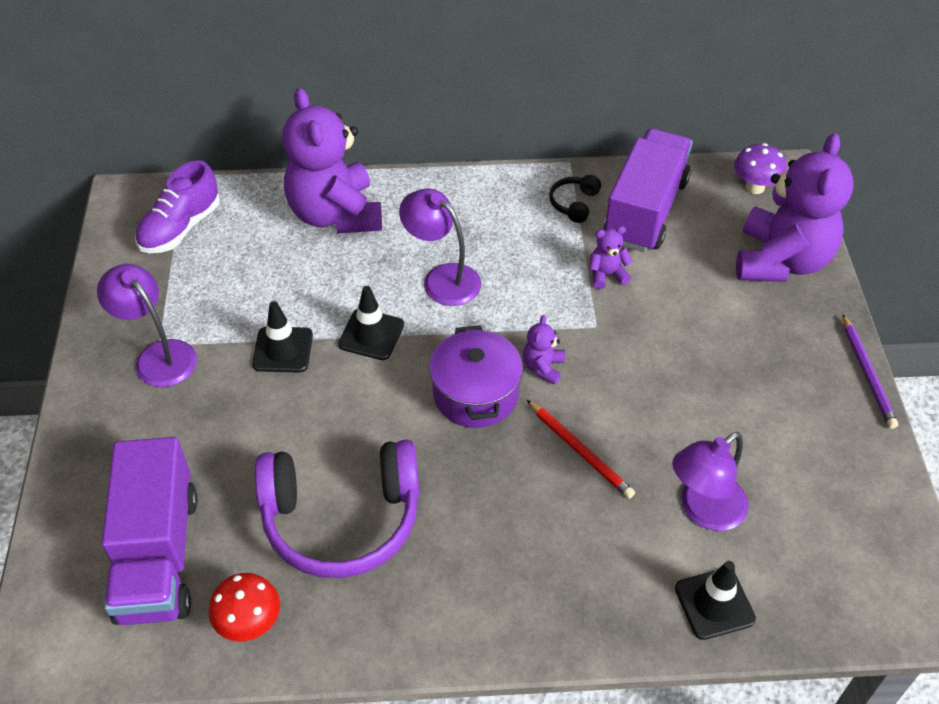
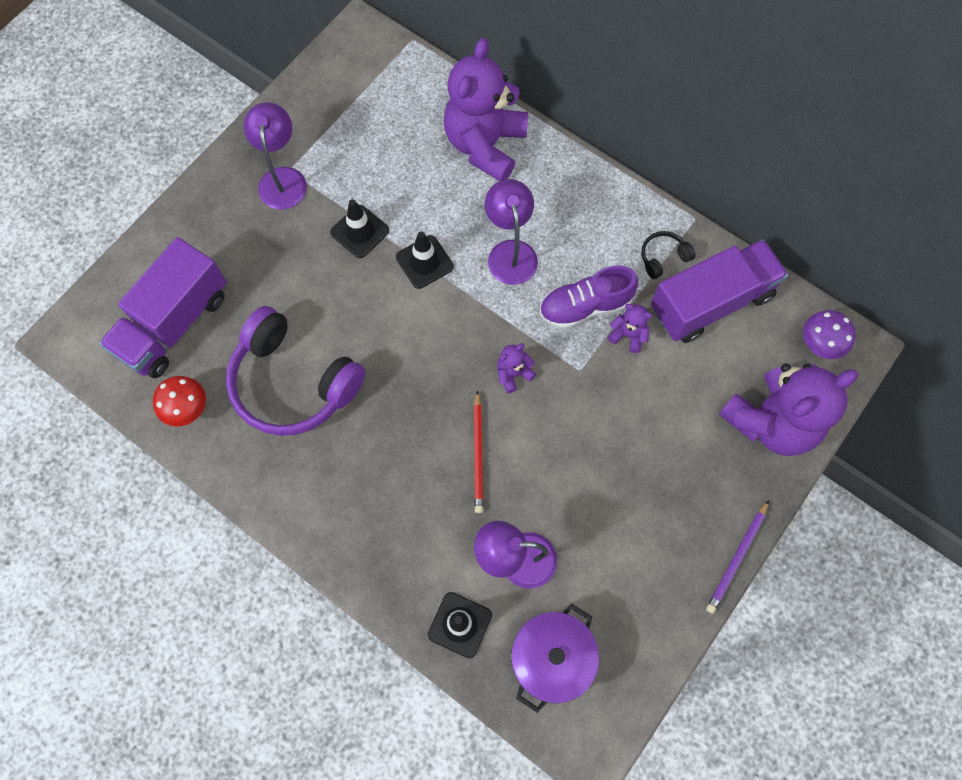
camera: 40 degrees right, 20 degrees up
purple shoe [135,160,220,253] -> purple shoe moved to [539,266,638,329]
purple pot [429,325,523,428] -> purple pot moved to [511,604,599,713]

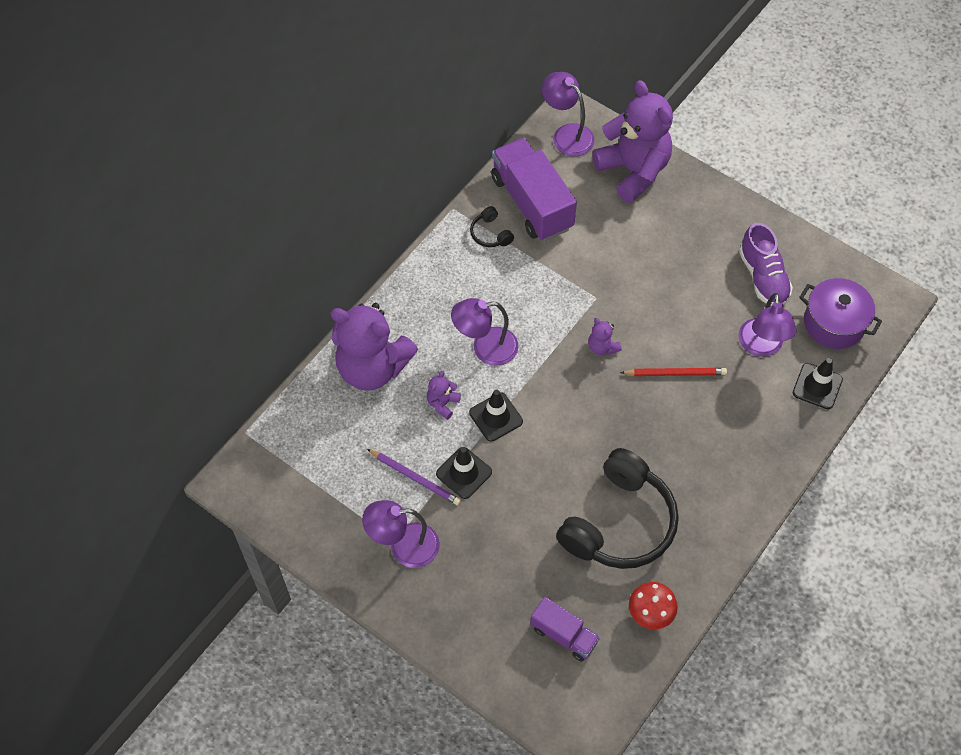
camera: 90 degrees left, 10 degrees down
purple truck [99,237,227,378] -> purple truck [530,597,600,661], size x0.55
purple headphones [226,306,366,436] -> black headphones [556,448,679,569]
purple shoe [539,266,638,329] -> purple shoe moved to [739,223,793,306]
purple teddy bear [608,304,652,353] -> purple teddy bear moved to [427,370,461,420]
purple pencil [706,500,769,614] -> purple pencil moved to [367,449,461,505]
purple mushroom [803,310,856,359] -> purple lamp [542,72,595,156]

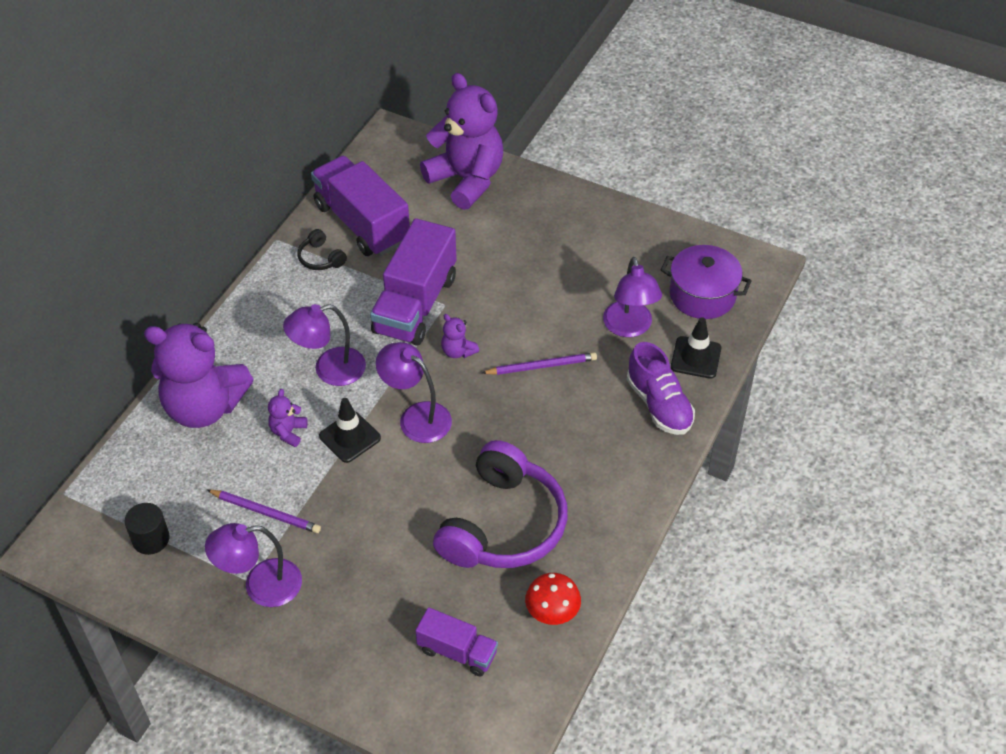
camera: 10 degrees left, 10 degrees down
black traffic cone [436,447,492,499] -> none
purple lamp [542,72,595,156] -> purple lamp moved to [376,342,452,443]
black headphones [556,448,679,569] -> purple headphones [433,440,568,568]
red pencil [620,368,727,376] -> purple pencil [482,352,597,375]
purple shoe [739,223,793,306] -> purple shoe moved to [627,342,695,435]
none -> black cylinder [125,503,170,555]
none -> purple truck [370,218,457,346]

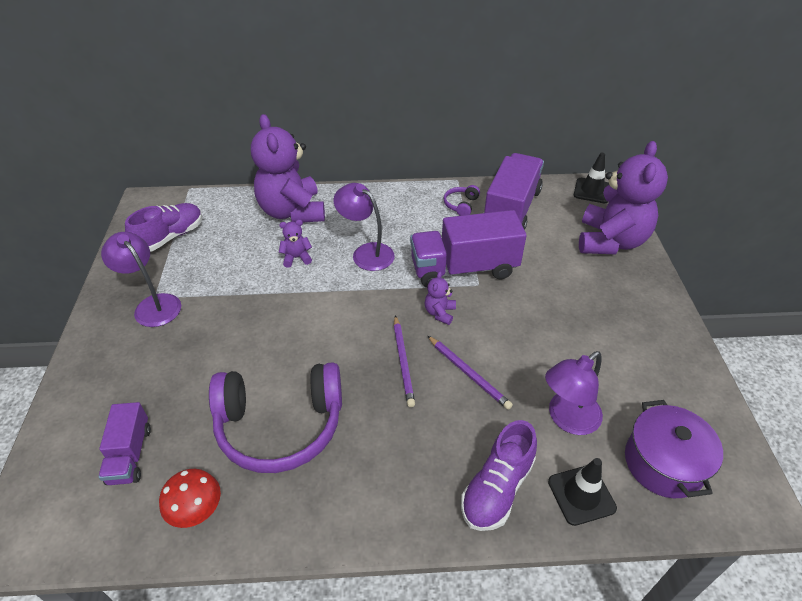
camera: 60 degrees right, 5 degrees down
black cylinder [125,503,170,555] -> purple shoe [125,203,203,252]
purple pencil [207,490,321,533] -> purple pencil moved to [394,315,415,407]
black headphones [297,229,347,270] -> purple headphones [444,185,480,216]
black traffic cone [319,398,381,463] -> black traffic cone moved to [574,153,609,203]
purple lamp [376,342,452,443] -> none

